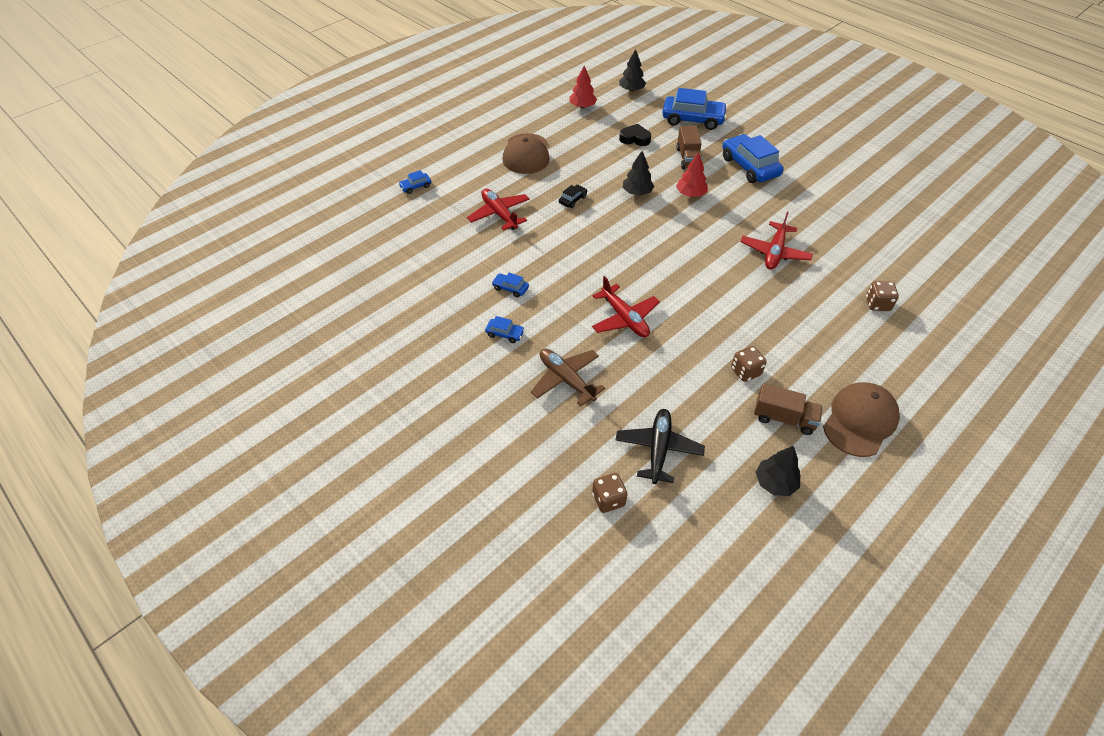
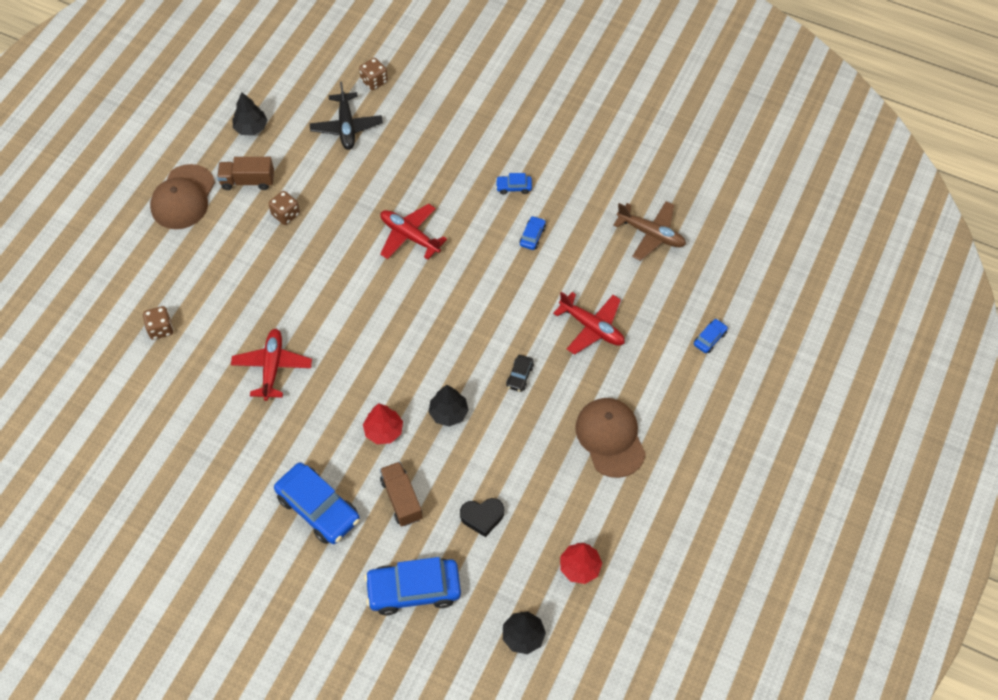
camera: 160 degrees right, 10 degrees up
blue car [492,273,529,297] -> blue car turned 75 degrees counterclockwise [519,216,546,250]
brown plane [531,349,605,407] -> brown plane moved to [613,201,686,261]

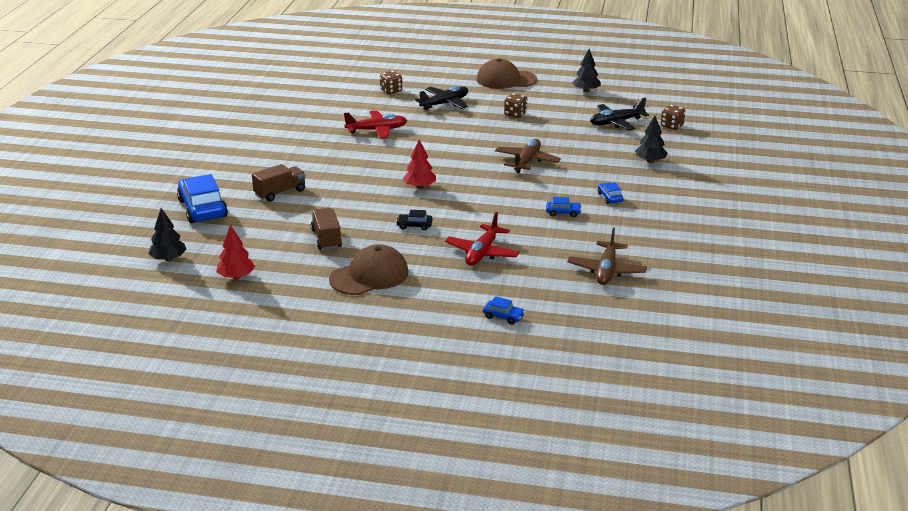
camera: 75 degrees right, 30 degrees down
brown truck [217,157,274,190] -> brown truck moved to [311,208,342,250]
blue car [274,462,360,544] -> none
red tree [363,404,403,444] -> red tree moved to [403,140,436,189]
red plane [380,204,447,260] -> brown plane [495,139,561,173]
black tree [429,385,469,427] -> black tree moved to [635,116,668,163]
black heart [460,498,504,537] -> none
none -> black plane [415,86,468,110]

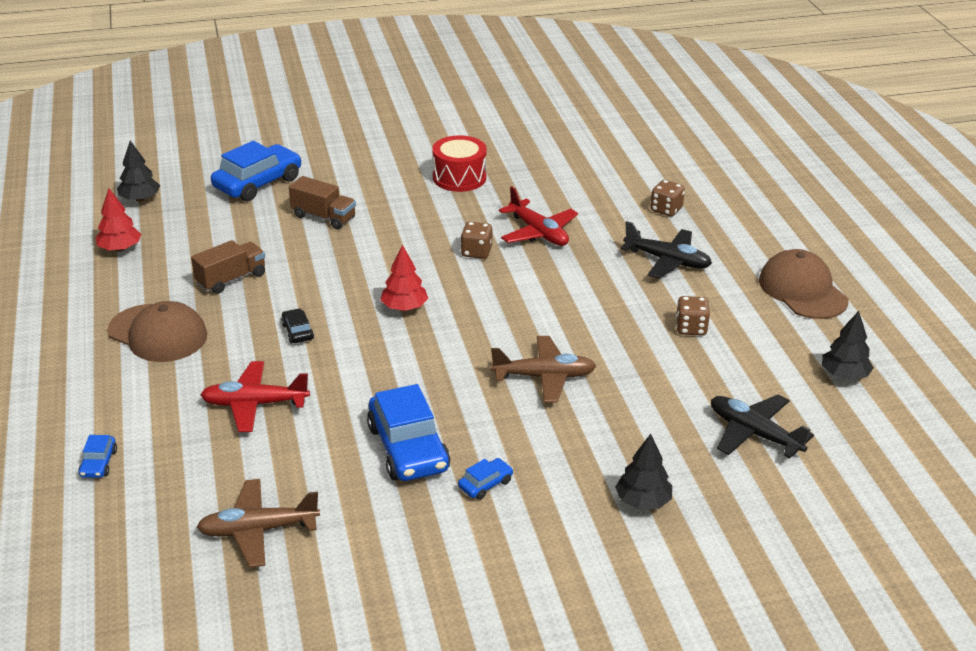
camera: 65 degrees right, 5 degrees up
blue car [546,197,582,217] -> blue car [367,384,450,481], size x2.18
brown dice [661,105,685,130] -> brown dice moved to [461,222,492,259]
none -> red drum [432,135,487,192]

